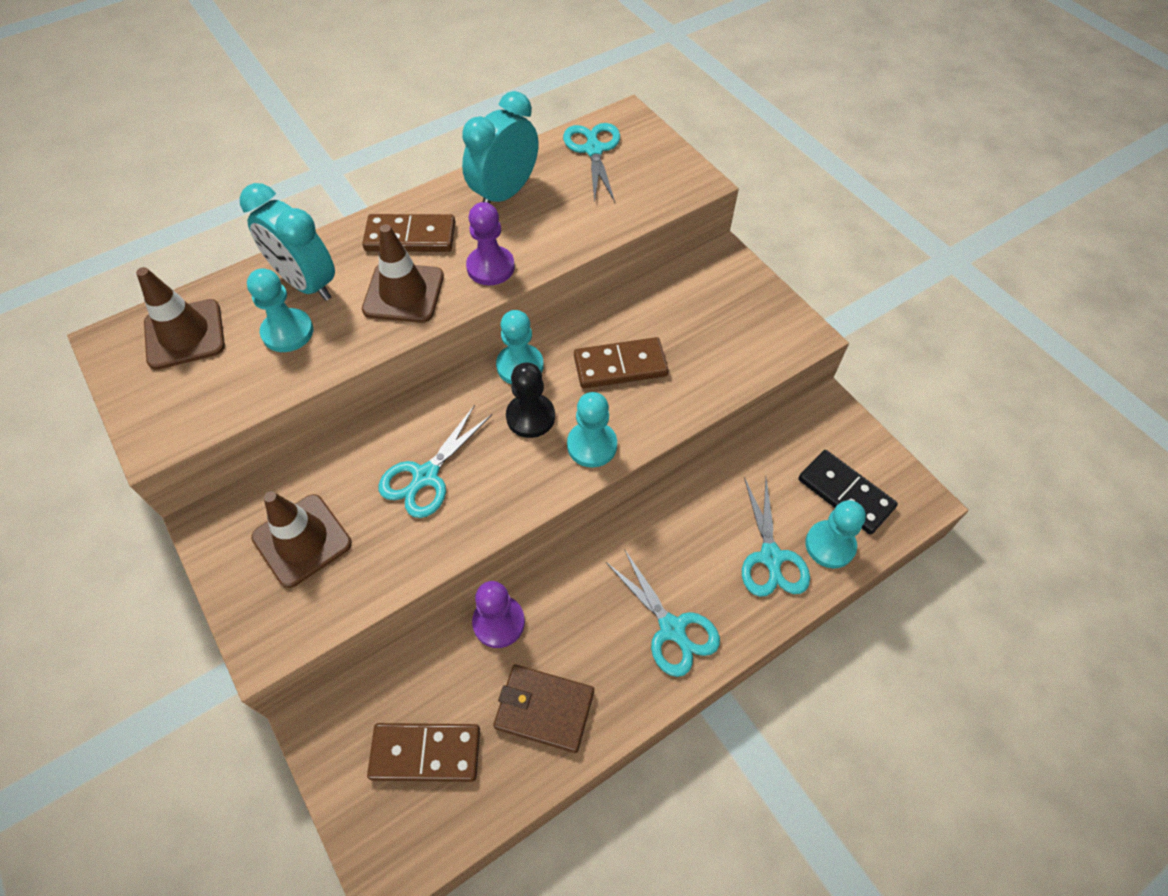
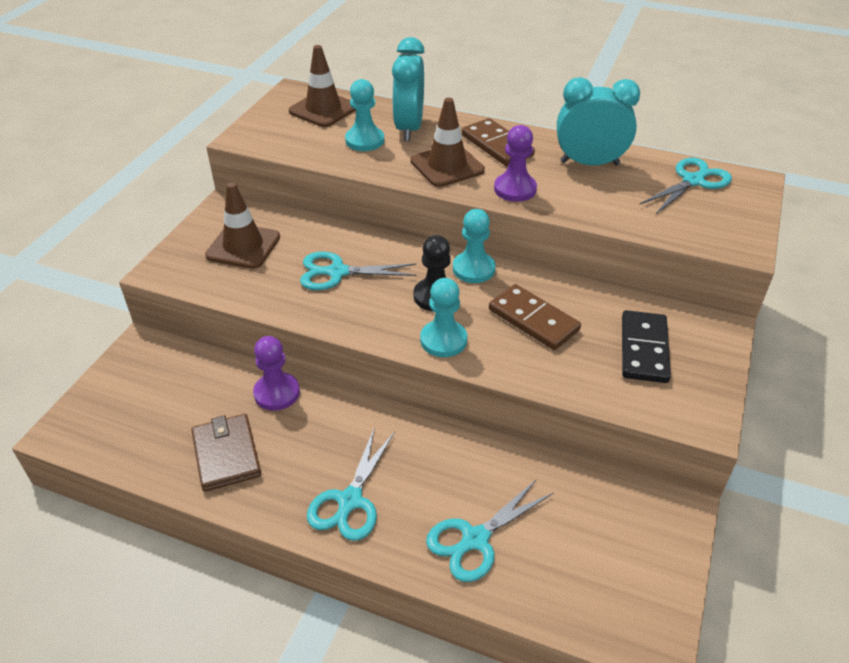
camera: 55 degrees right, 15 degrees down
brown domino [367,723,480,782] -> none
black domino [798,450,898,535] -> black domino moved to [622,310,671,383]
turquoise pawn [805,500,866,568] -> none

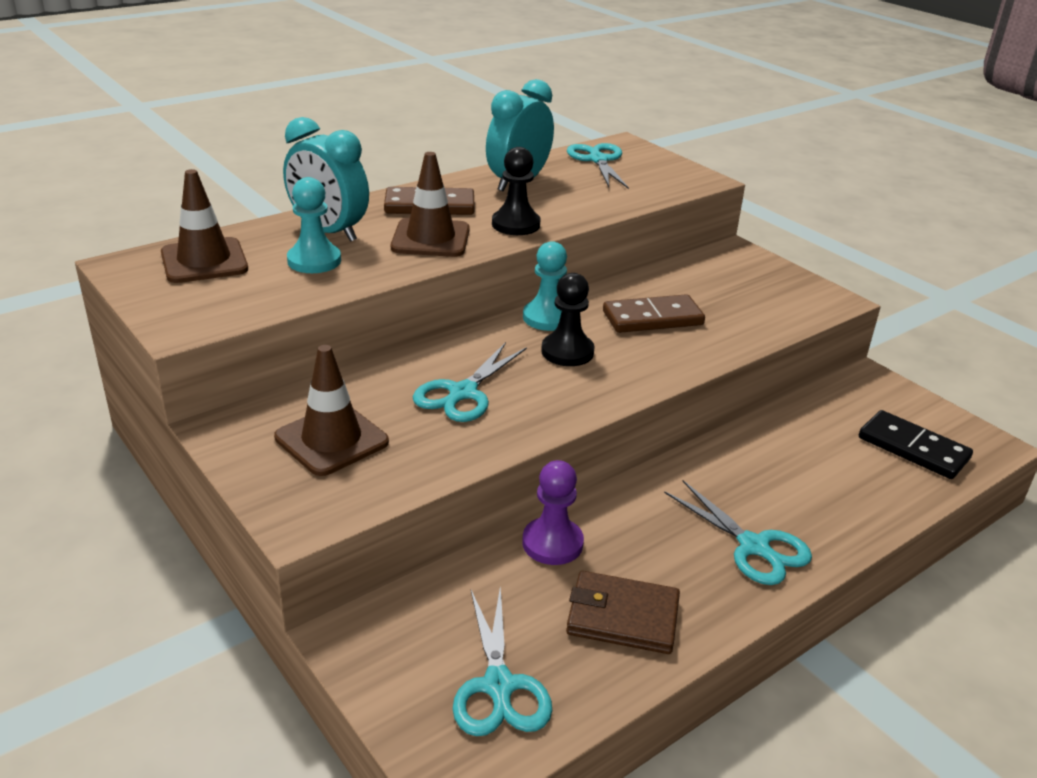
camera: 60 degrees left, 10 degrees down
turquoise pawn [420,278,467,357] -> none
turquoise scissors [426,479,554,582] -> turquoise scissors moved to [453,586,552,736]
purple pawn [494,125,537,202] -> black pawn [492,147,541,235]
black domino [622,310,671,383] -> black domino moved to [859,410,973,479]

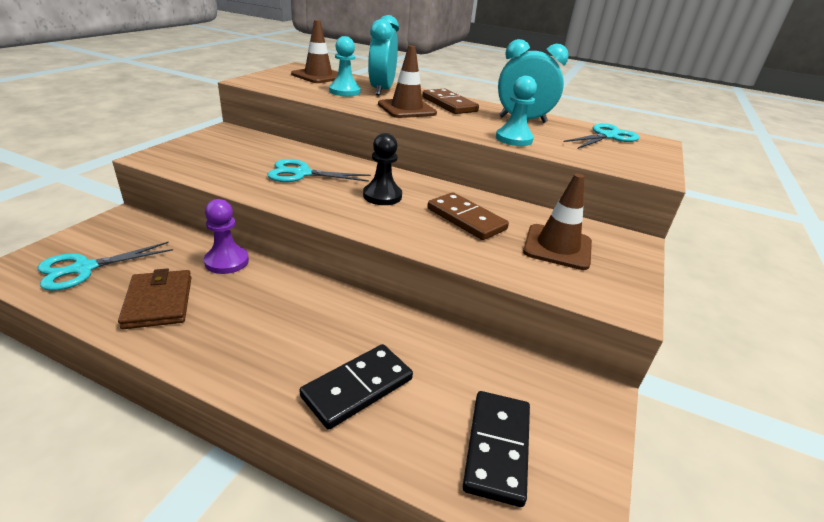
camera: 60 degrees right, 0 degrees up
brown traffic cone [274,345,389,476] -> brown traffic cone moved to [523,174,592,270]
black pawn [492,147,541,235] -> none
turquoise pawn [523,241,567,331] -> turquoise pawn moved to [496,76,537,146]
turquoise scissors [664,480,812,585] -> none
none -> black domino [299,344,413,430]

